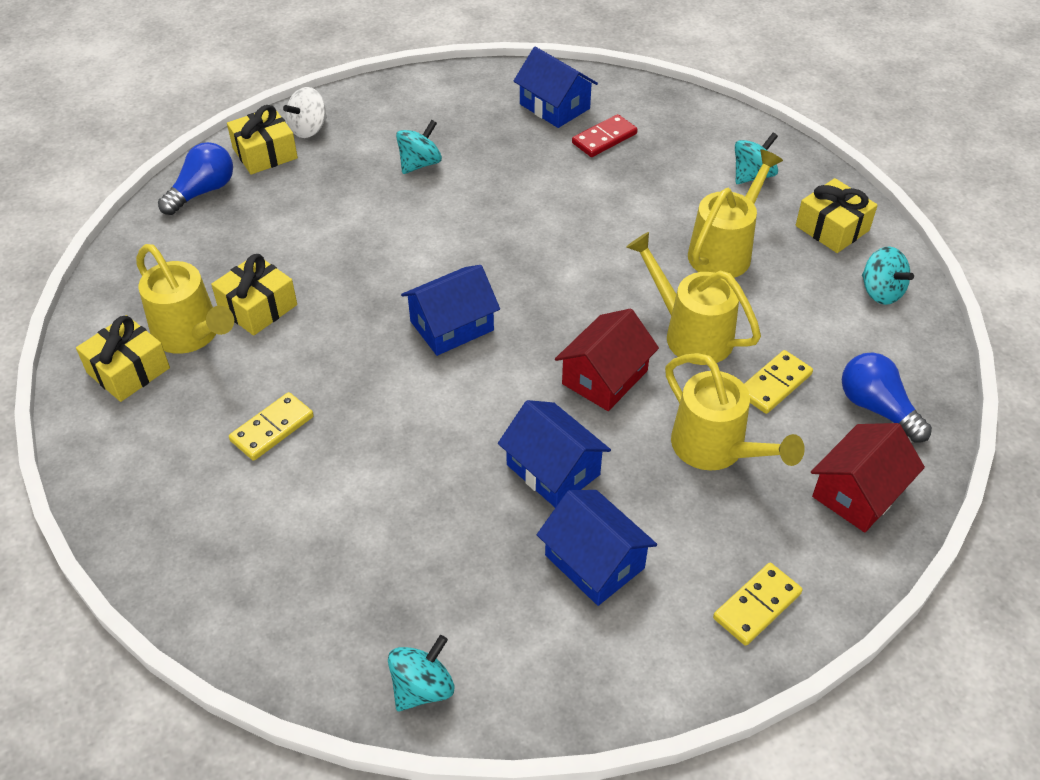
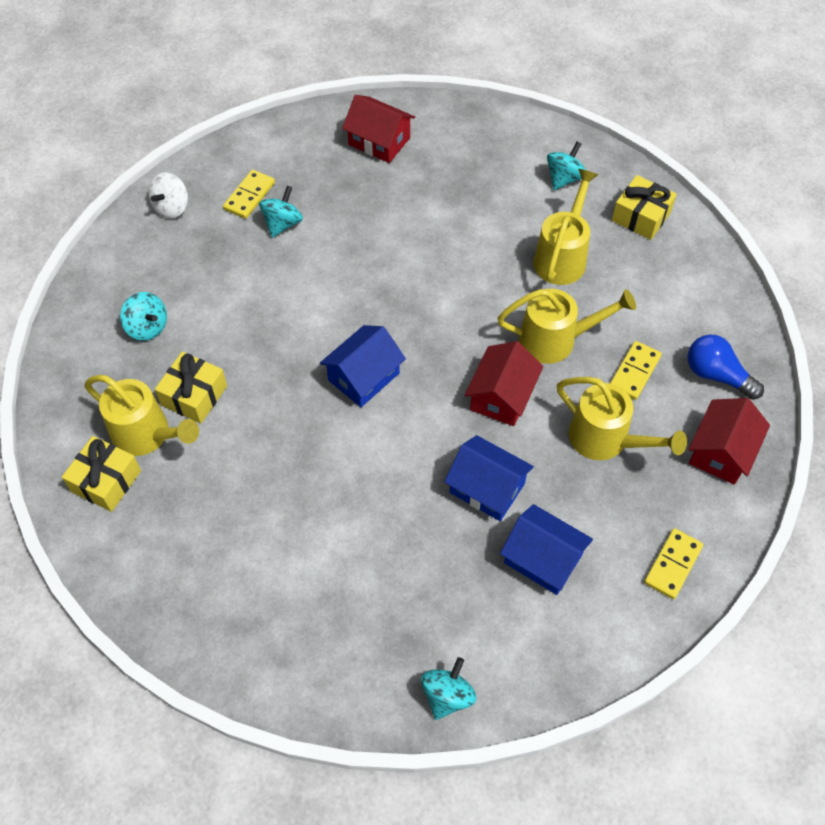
camera: 15 degrees left, 10 degrees up
blue light bulb [158,142,233,215] -> none
yellow gift [227,105,298,175] -> none
yellow domino [229,392,314,461] -> yellow domino moved to [223,170,275,219]
blue house [514,47,598,128] -> red house [342,95,415,163]
red domino [572,114,638,157] -> none
yellow watering can [626,232,761,365] -> yellow watering can turned 150 degrees clockwise [498,289,636,364]
turquoise spinning top [862,247,914,305] -> turquoise spinning top moved to [120,292,167,341]

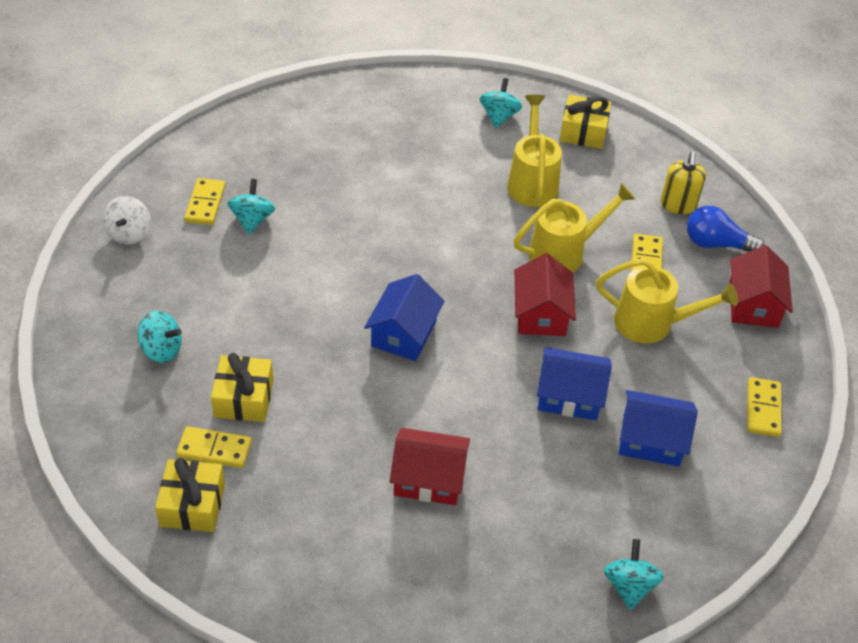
camera: 25 degrees left, 10 degrees down
yellow watering can [85,375,199,456] -> yellow domino [176,426,252,468]
red house [342,95,415,163] -> red house moved to [389,428,470,505]
none -> yellow soap dispenser [660,151,706,214]

